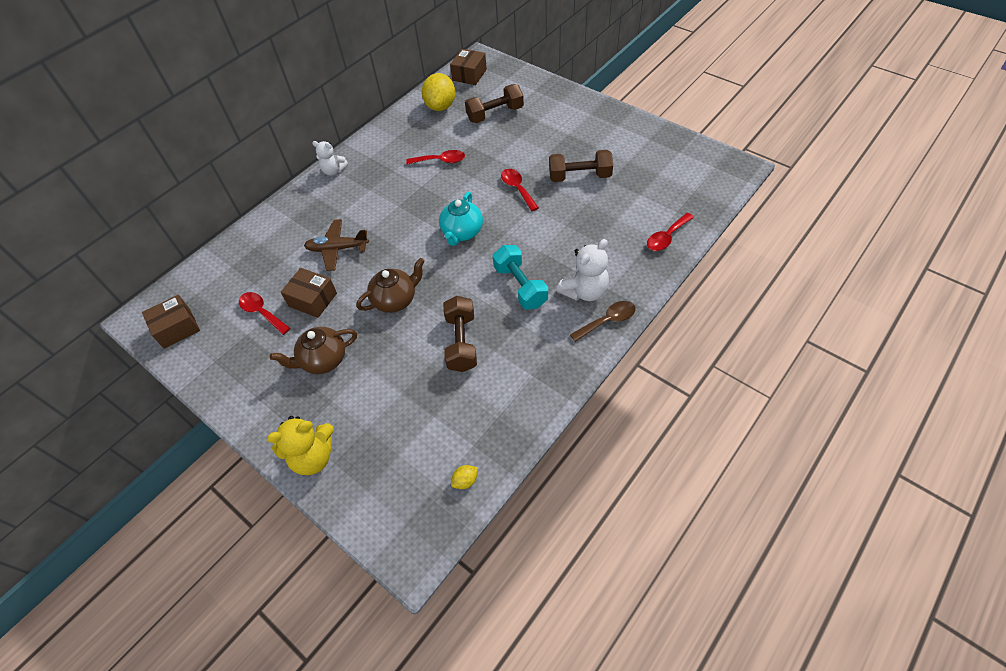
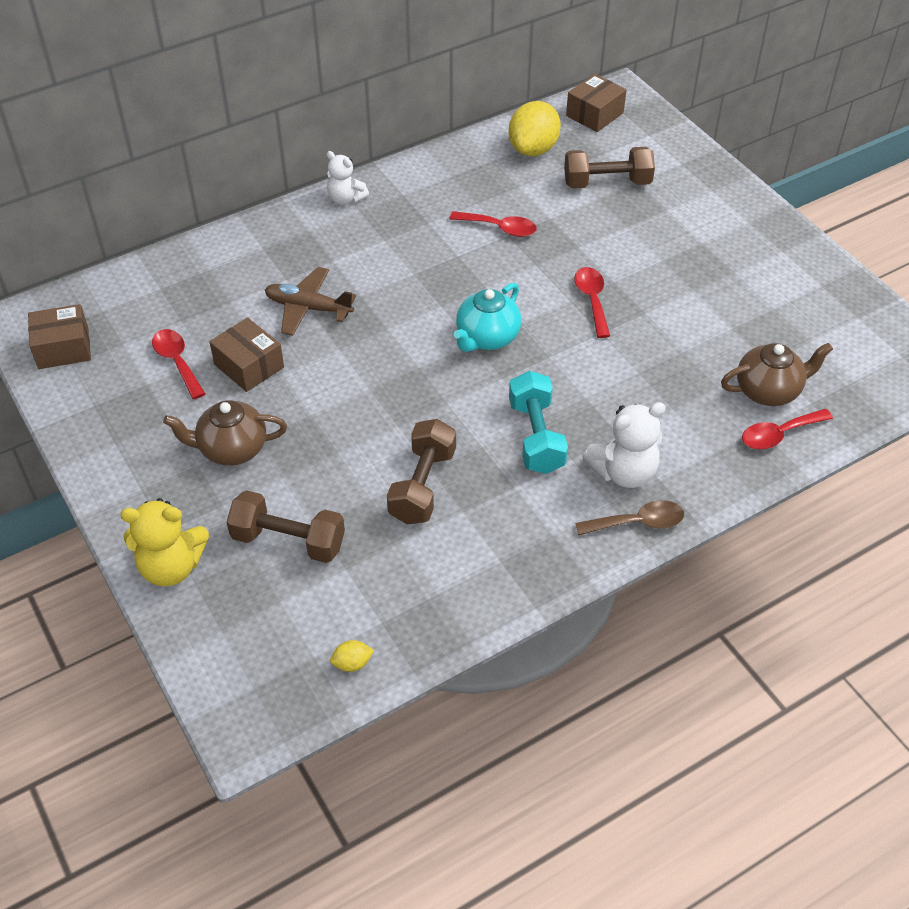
camera: 15 degrees right, 5 degrees down
brown teapot [356,258,425,313] -> brown teapot moved to [721,343,833,406]
brown dumbbell [549,150,613,182] -> brown dumbbell moved to [227,490,345,563]

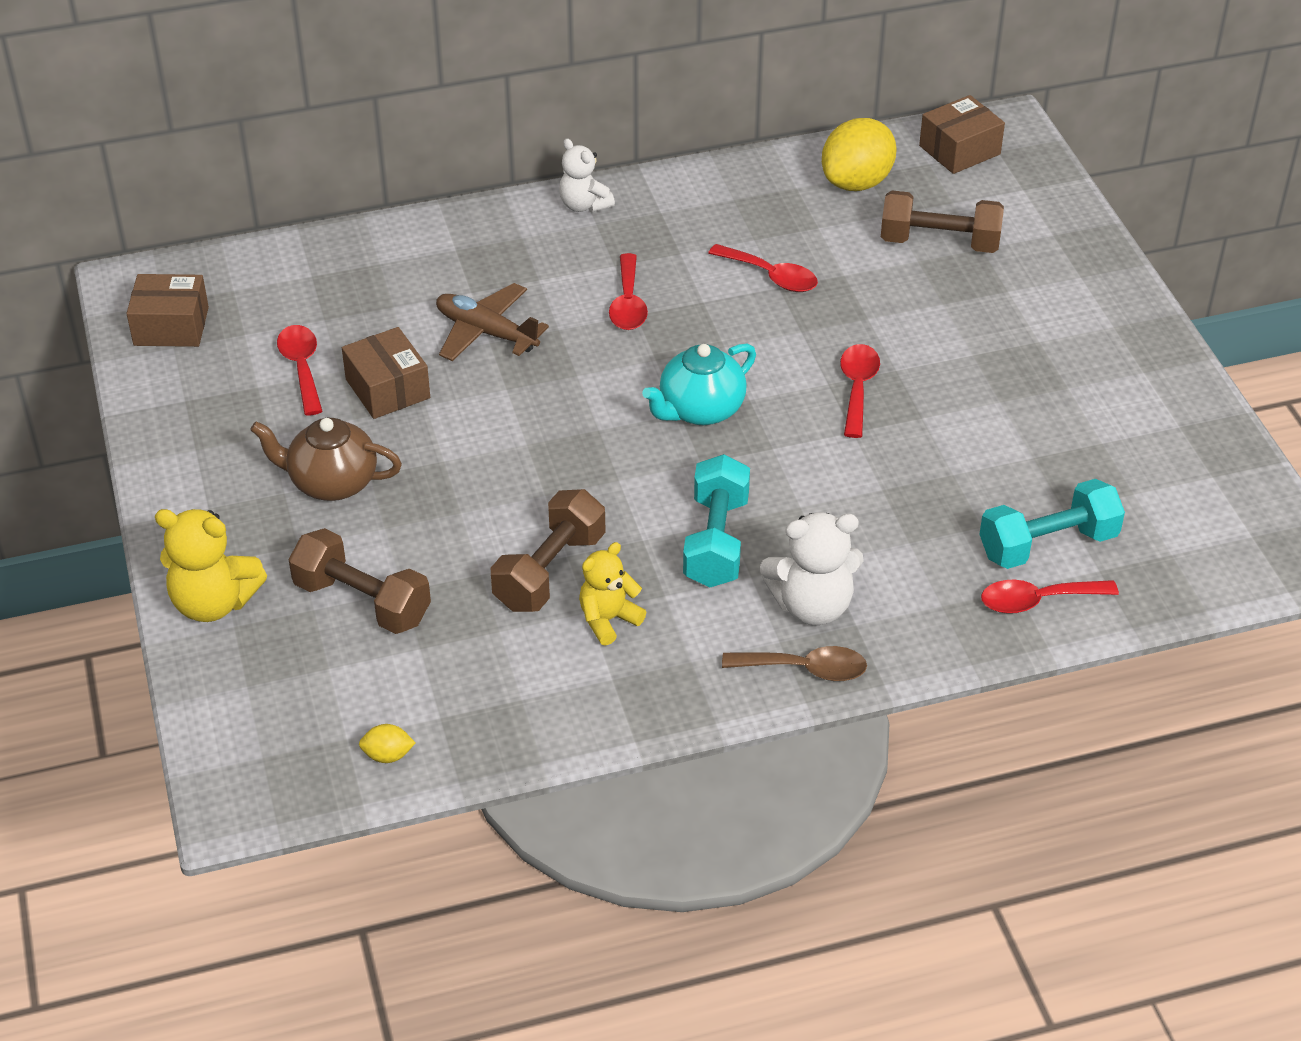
camera: 15 degrees right, 5 degrees down
brown teapot [721,343,833,406] -> turquoise dumbbell [979,479,1125,569]
none -> yellow teddy bear [579,542,646,646]
none -> red spoon [609,253,648,330]

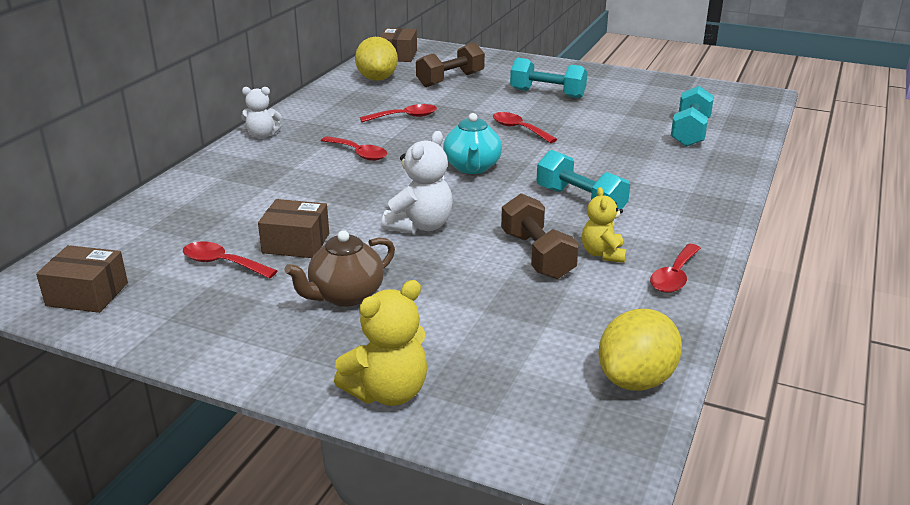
camera: 50 degrees left, 15 degrees down
brown box [126,274,209,347] -> brown box turned 60 degrees clockwise [36,245,128,313]
brown dumbbell [288,528,431,634] -> none
yellow lemon [359,724,415,763] -> yellow lemon [598,309,682,391], size x2.30
brown plane [436,283,549,361] -> none
brown spoon [722,646,867,681] -> none
white teddy bear [760,513,864,625] -> white teddy bear moved to [382,131,453,234]
red spoon [981,580,1119,614] -> red spoon moved to [650,244,701,293]
none -> turquoise dumbbell [510,58,587,98]

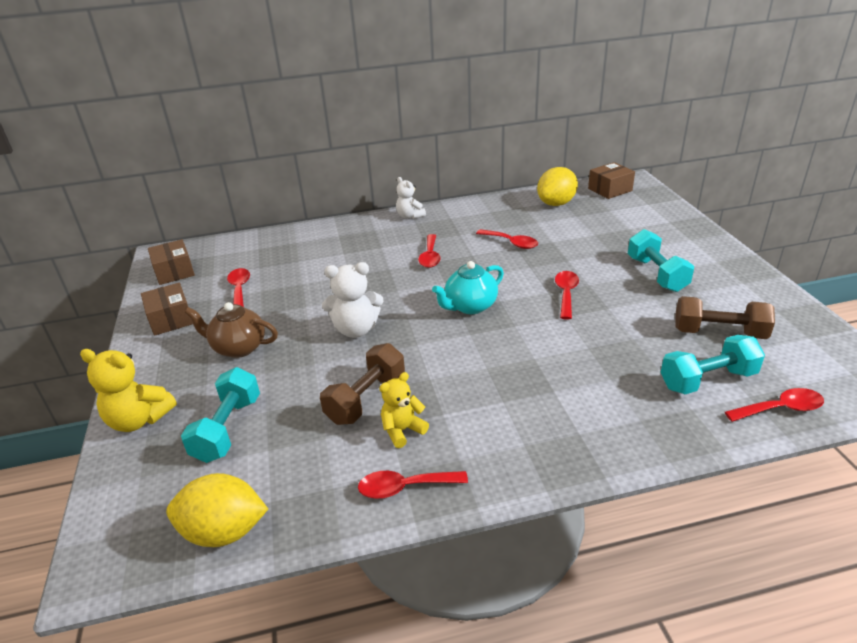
camera: 55 degrees right, 5 degrees up
brown box [258,199,329,258] -> brown box moved to [141,283,193,336]
brown dumbbell [416,42,485,87] -> brown dumbbell moved to [675,296,775,339]
turquoise dumbbell [537,150,630,209] -> turquoise dumbbell moved to [181,367,260,463]
none -> red spoon [725,388,824,422]

